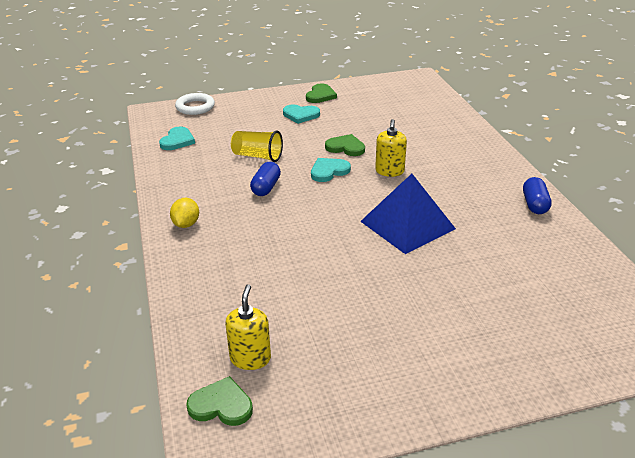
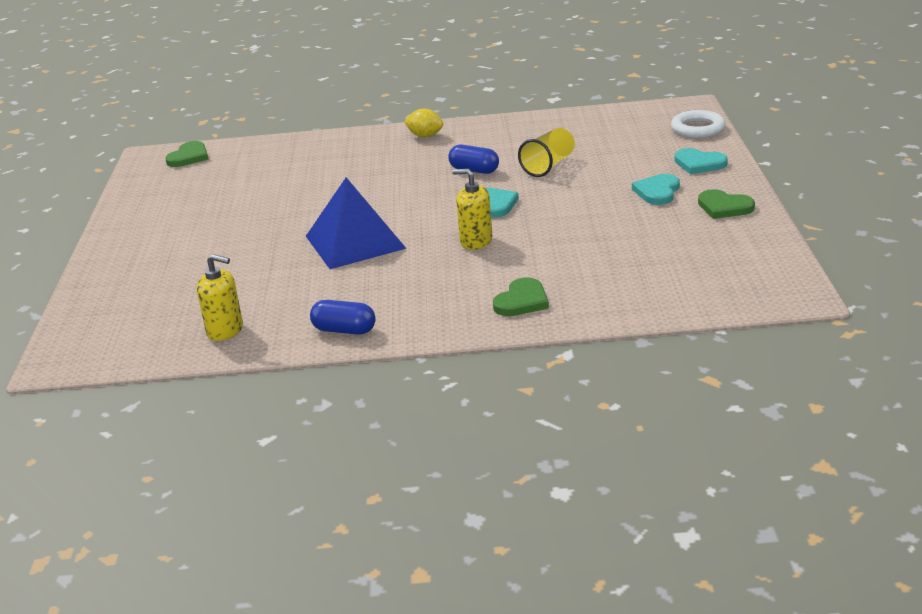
camera: 105 degrees right, 5 degrees down
turquoise heart [159,127,195,150] -> turquoise heart moved to [675,148,728,174]
yellow soap dispenser [225,284,271,370] -> yellow soap dispenser moved to [197,254,243,341]
green heart [325,134,365,156] -> green heart moved to [493,277,549,316]

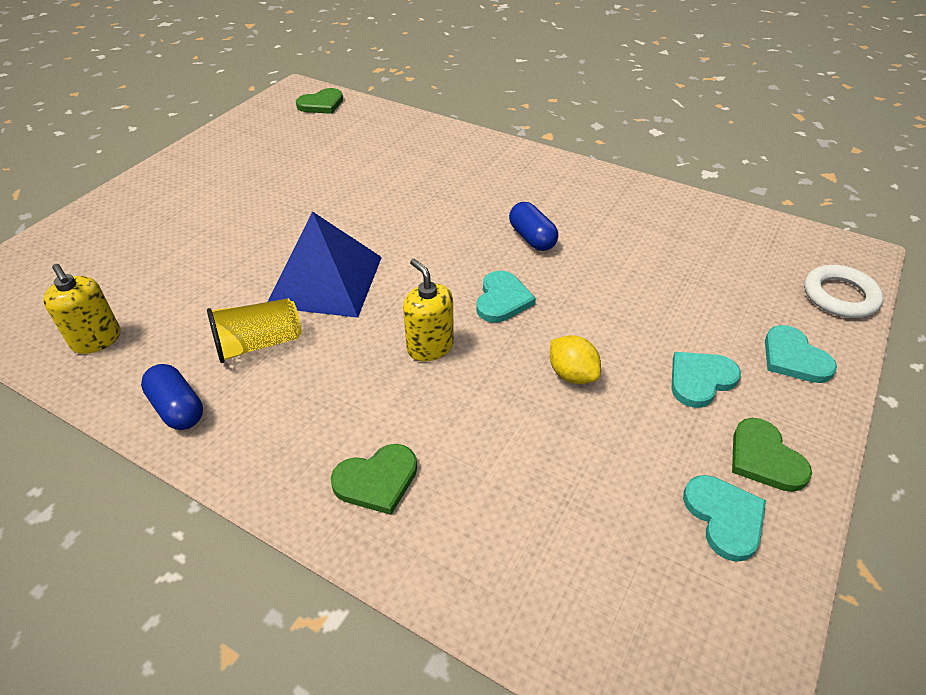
camera: 30 degrees right, 15 degrees up
yellow lemon [404,108,443,138] -> yellow lemon moved to [550,335,601,384]
yellow cup [518,128,575,177] -> yellow cup moved to [207,298,302,363]
none -> turquoise heart [683,475,766,562]

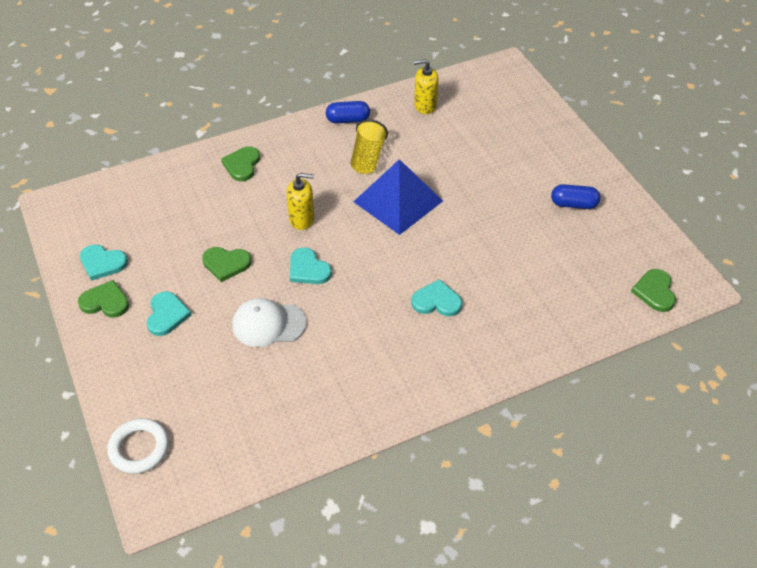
camera: 125 degrees right, 5 degrees up
blue capsule [509,202,558,251] -> blue capsule moved to [551,184,600,209]
yellow lemon [550,335,601,384] -> green heart [202,247,251,282]
turquoise heart [765,325,837,383] -> turquoise heart moved to [411,279,462,316]
none -> white cap [232,298,306,347]

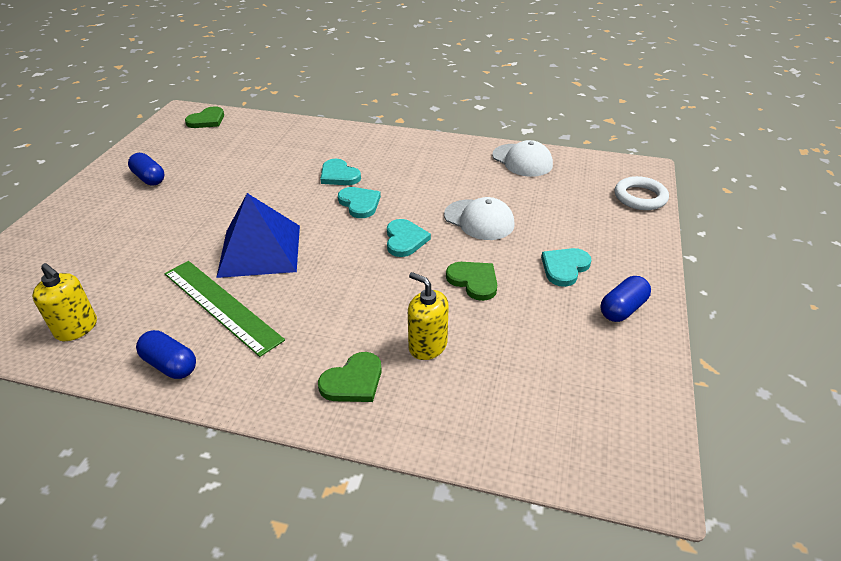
camera: 140 degrees left, 10 degrees down
green heart [78,280,129,317] -> blue capsule [601,276,651,322]
turquoise heart [80,245,128,281] -> turquoise heart moved to [338,187,381,218]
yellow soap dispenser [286,173,314,230] -> yellow soap dispenser moved to [408,272,449,360]
yellow cup [351,119,388,174] -> green ruler [164,261,285,357]
none -> white cap [492,140,553,177]

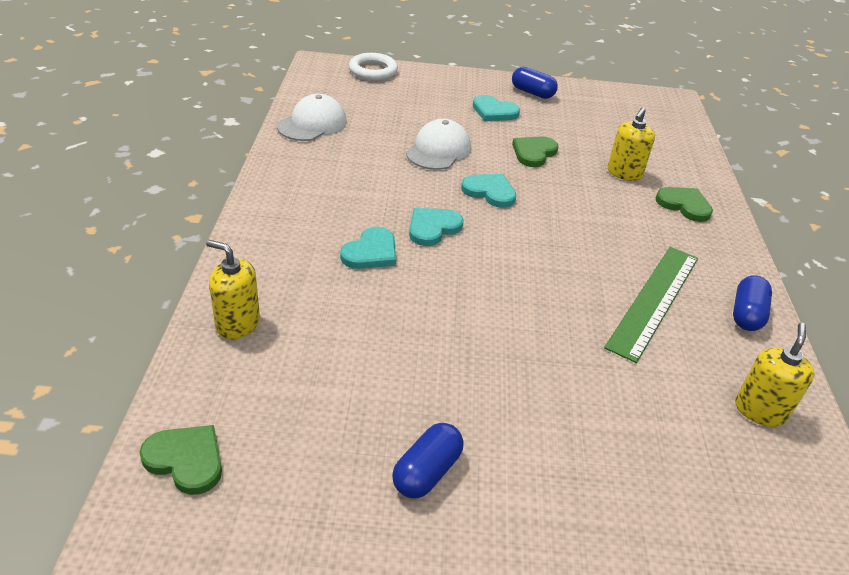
camera: 105 degrees left, 0 degrees up
blue pyramid [216,193,300,278] -> none
turquoise heart [387,219,431,257] -> turquoise heart turned 45 degrees clockwise [461,174,517,208]
none -> yellow soap dispenser [206,240,260,339]

